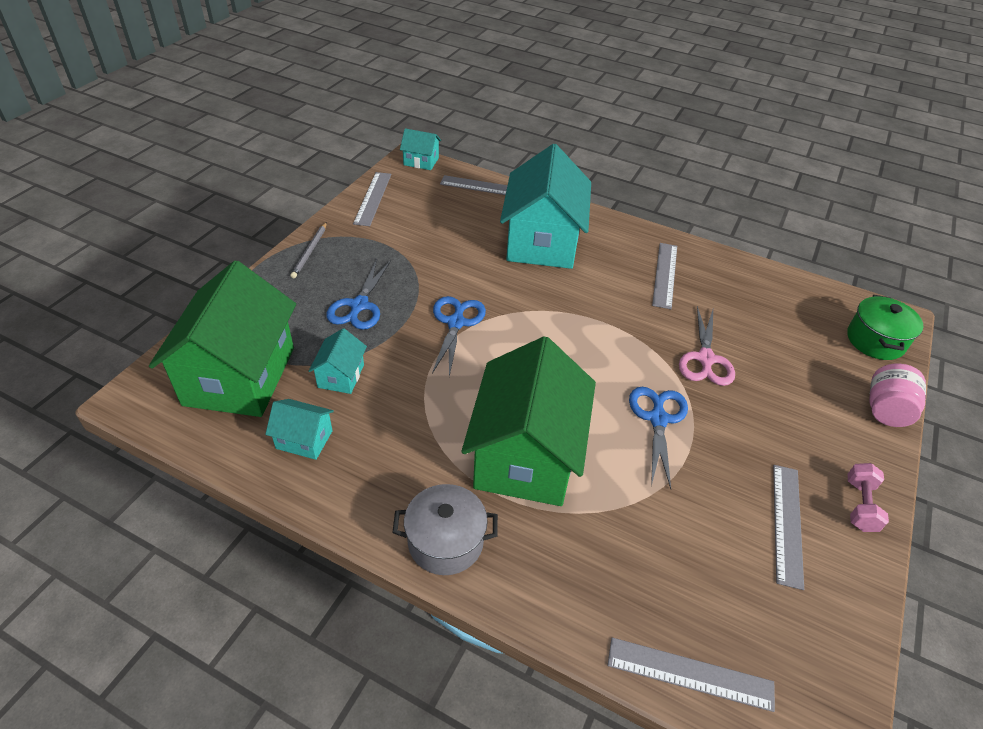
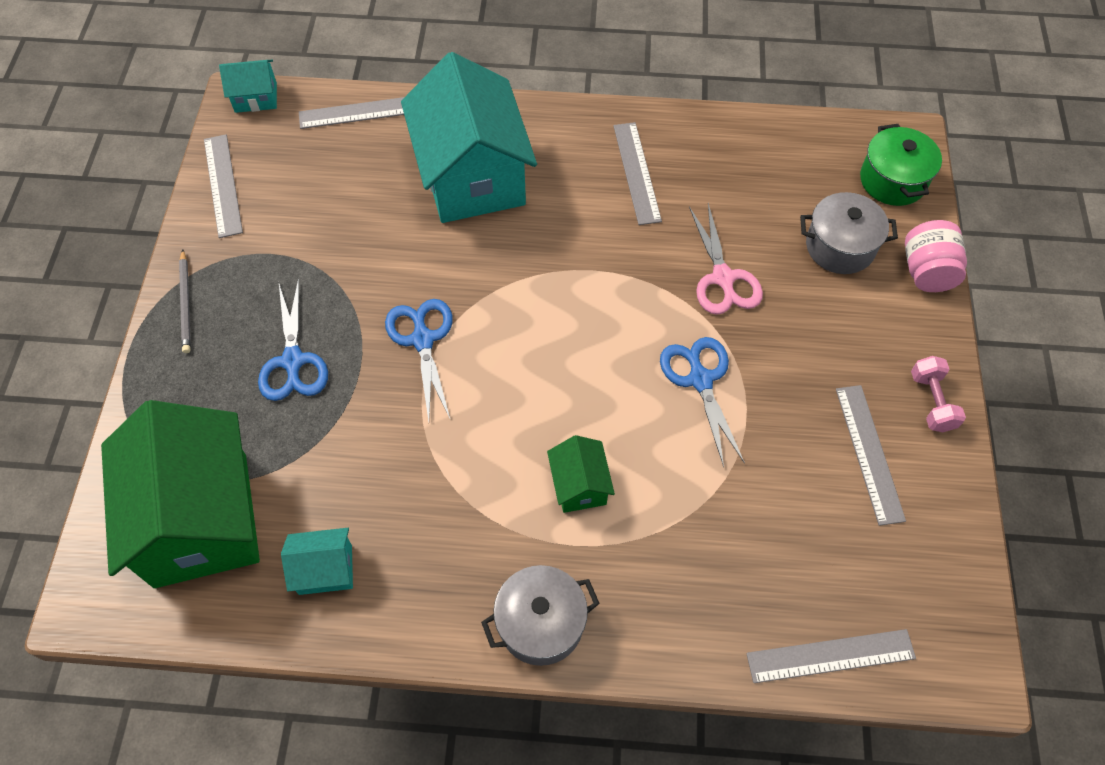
camera: 20 degrees left, 15 degrees up
turquoise house [309,328,367,394] -> none
green house [461,336,596,506] -> green house [547,435,615,513], size x0.44
none -> grey pot [800,192,898,274]

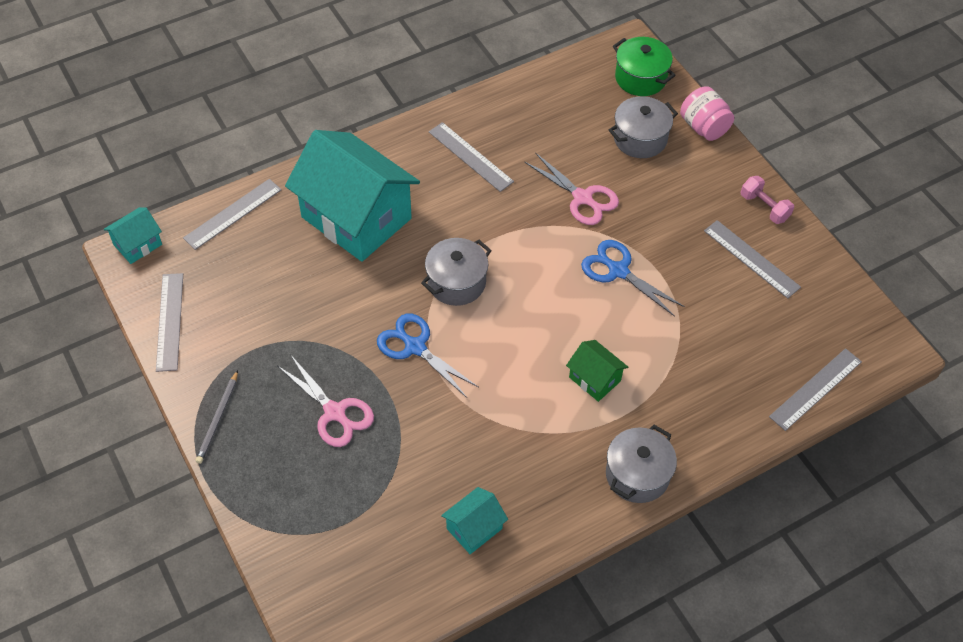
camera: 35 degrees left, 5 degrees down
green house [101,400,260,588] -> none
grey pencil [179,250,191,353] -> grey pencil turned 60 degrees clockwise [196,370,238,464]
grey ruler [204,134,243,238] -> grey ruler turned 45 degrees clockwise [156,273,183,372]
blue scissors [258,278,328,401] -> pink scissors [278,356,374,447]
none -> grey pot [421,238,492,306]

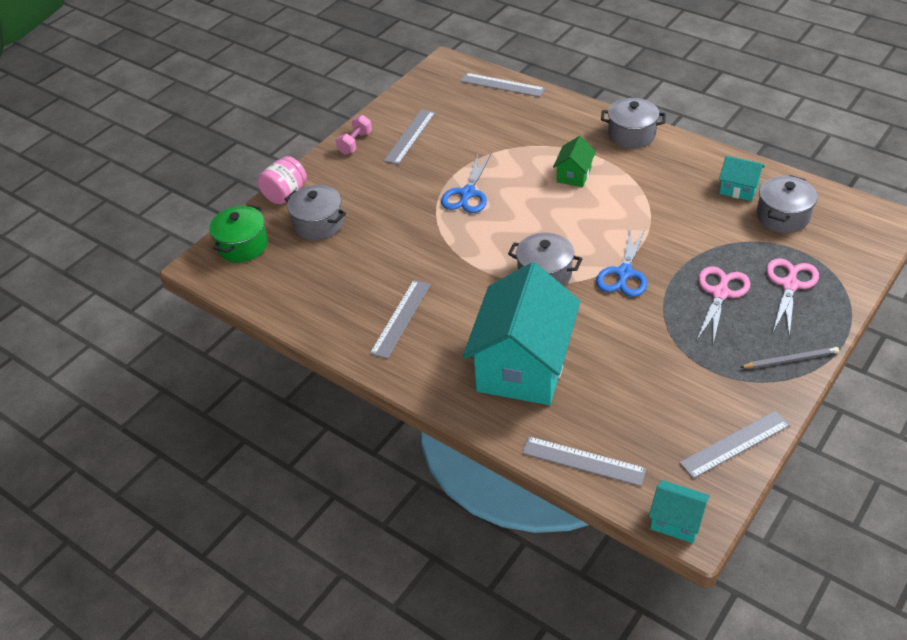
camera: 110 degrees left, 10 degrees down
pink scissors [525,152,619,225] -> pink scissors moved to [766,258,819,337]
none -> grey pot [757,175,817,233]

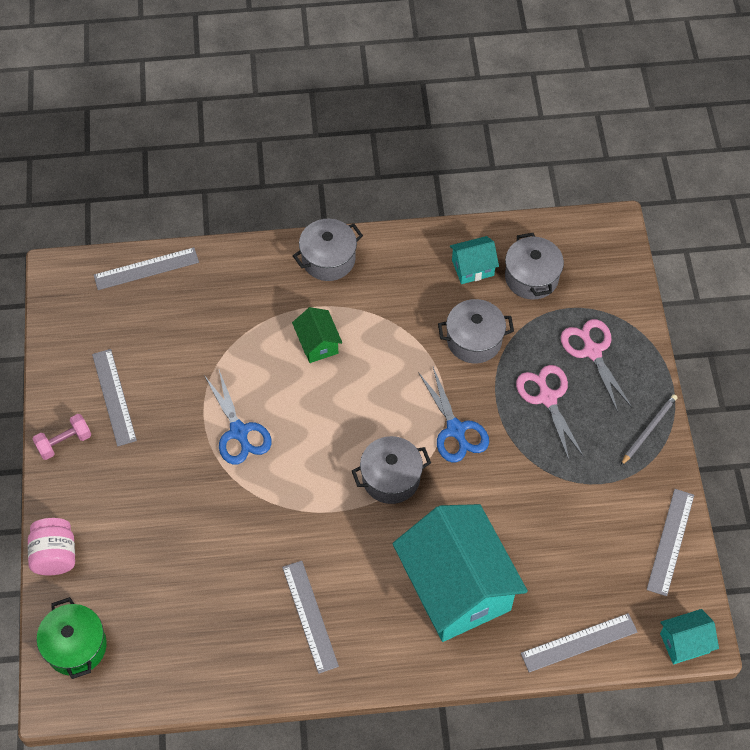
camera: 45 degrees left, 15 degrees up
grey pot [284,185,346,240] -> grey pot moved to [438,299,514,363]
pink dumbbell [336,115,372,155] -> pink dumbbell turned 75 degrees clockwise [33,414,91,460]

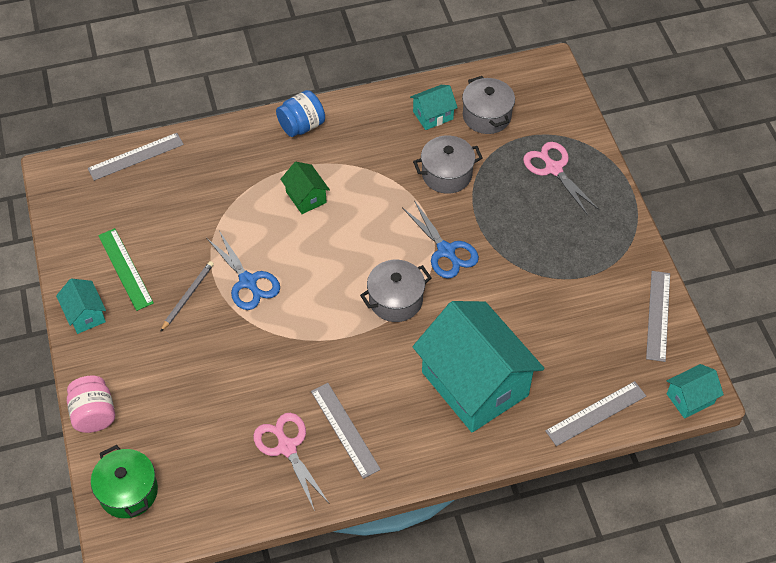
camera: 10 degrees left, 5 degrees down
pink dumbbell [33,414,91,460] -> turquoise house [56,279,106,334]
grey ruler [92,349,137,446] -> green ruler [98,228,154,311]
grey pot [293,219,363,281] -> blue jar [276,90,325,137]
pink scissors [516,365,584,460] -> pink scissors moved to [253,413,329,511]
grey pencil [621,394,678,465] -> grey pencil moved to [160,261,214,332]

